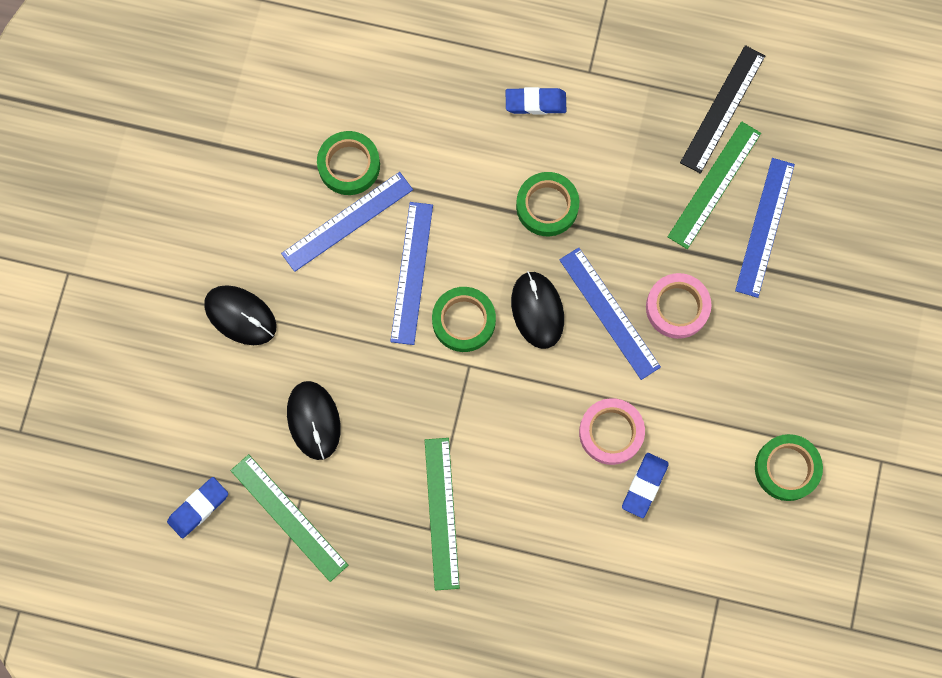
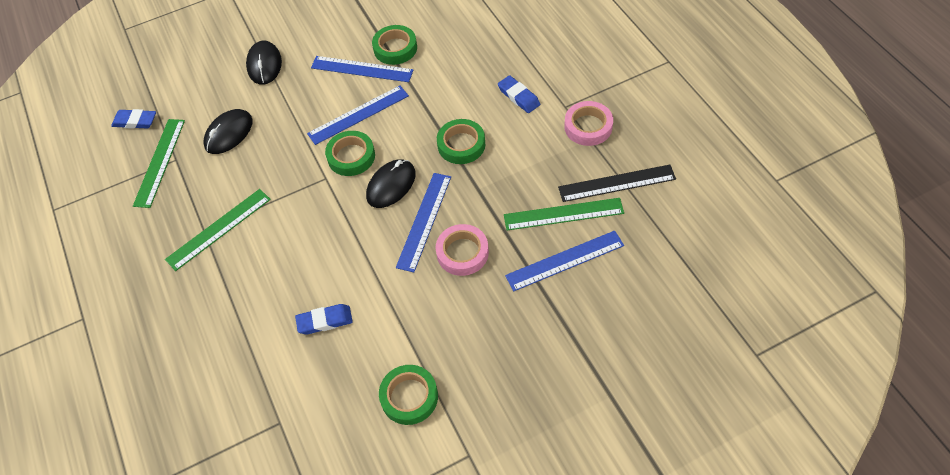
camera: 55 degrees right, 20 degrees down
pink tape [579,398,645,465] -> pink tape moved to [564,101,613,146]

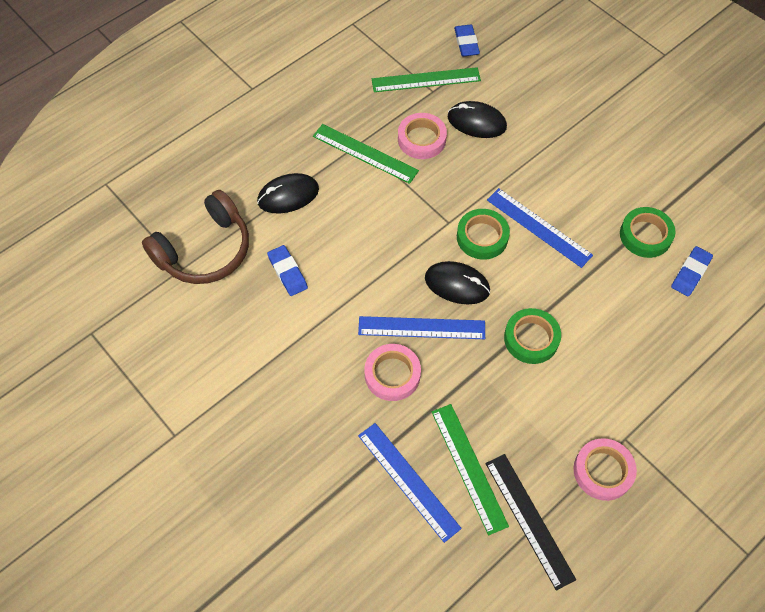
camera: 70 degrees right, 5 degrees up
black mouse [246,41,282,85] -> black mouse moved to [257,173,319,214]
blue ruler [311,56,414,82] -> none
green tape [379,365,438,425] -> none
blue eraser [498,75,540,113] -> blue eraser moved to [671,246,713,296]
none -> brown headphones [142,190,249,284]
none -> pink tape [398,113,447,159]

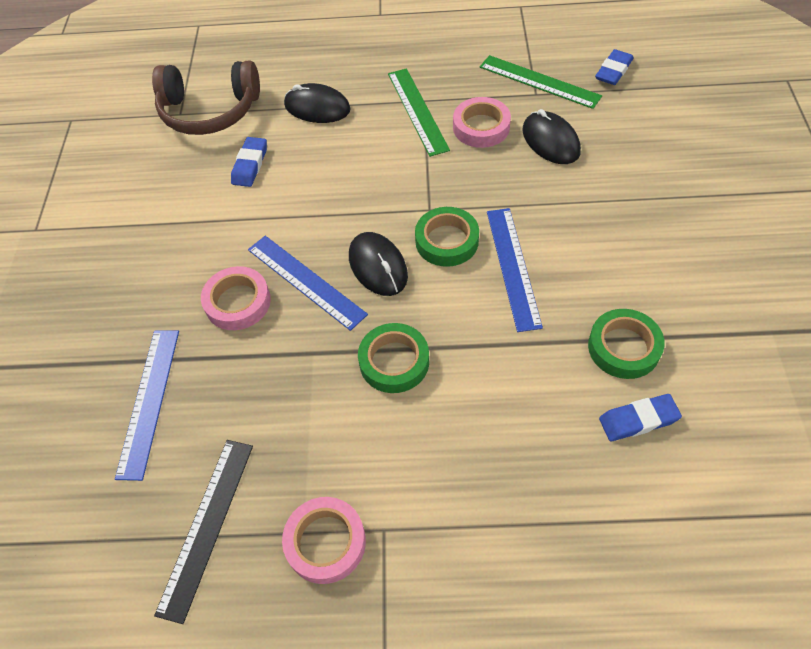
camera: 45 degrees right, 5 degrees down
green ruler [432,404,509,535] -> none

